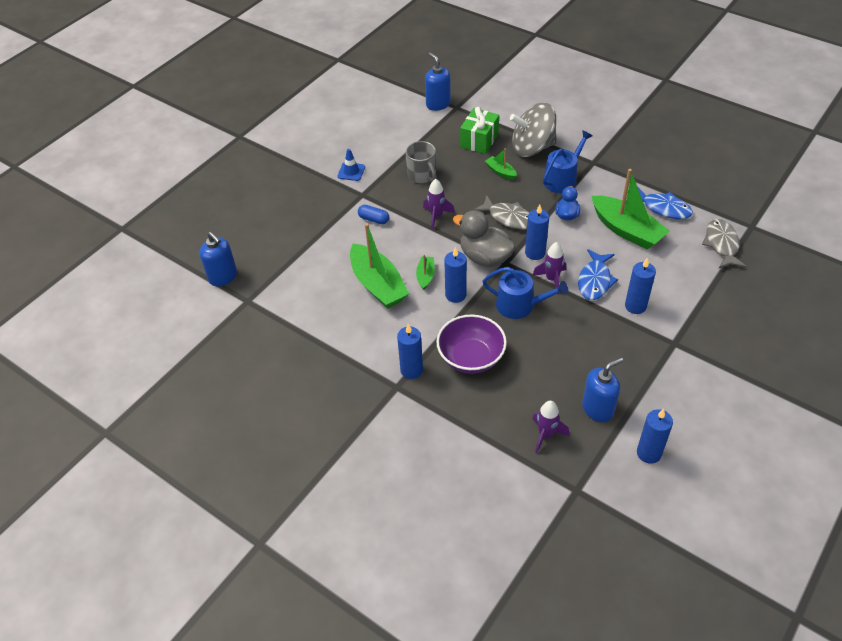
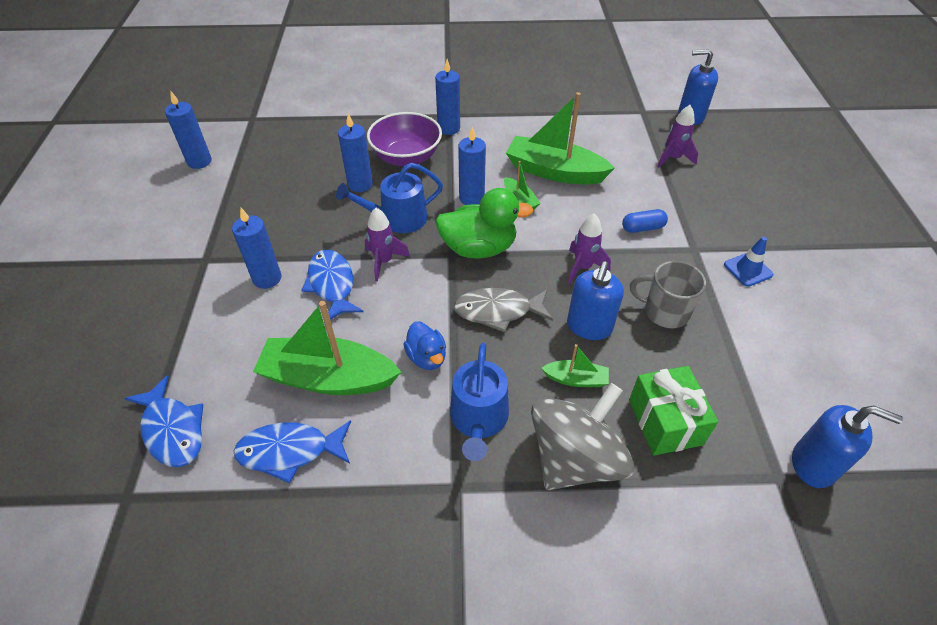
camera: 140 degrees right, 0 degrees up
grey duck [453,210,515,267] -> green duck [435,188,534,259]
blue candle [525,204,549,260] -> blue candle moved to [338,113,373,192]
purple rocket [532,401,569,453] -> purple rocket moved to [657,105,698,168]
blue soap dispenser [582,358,623,422] -> blue soap dispenser moved to [567,261,624,340]
grey fish [702,219,747,269] -> blue fish [124,375,203,467]

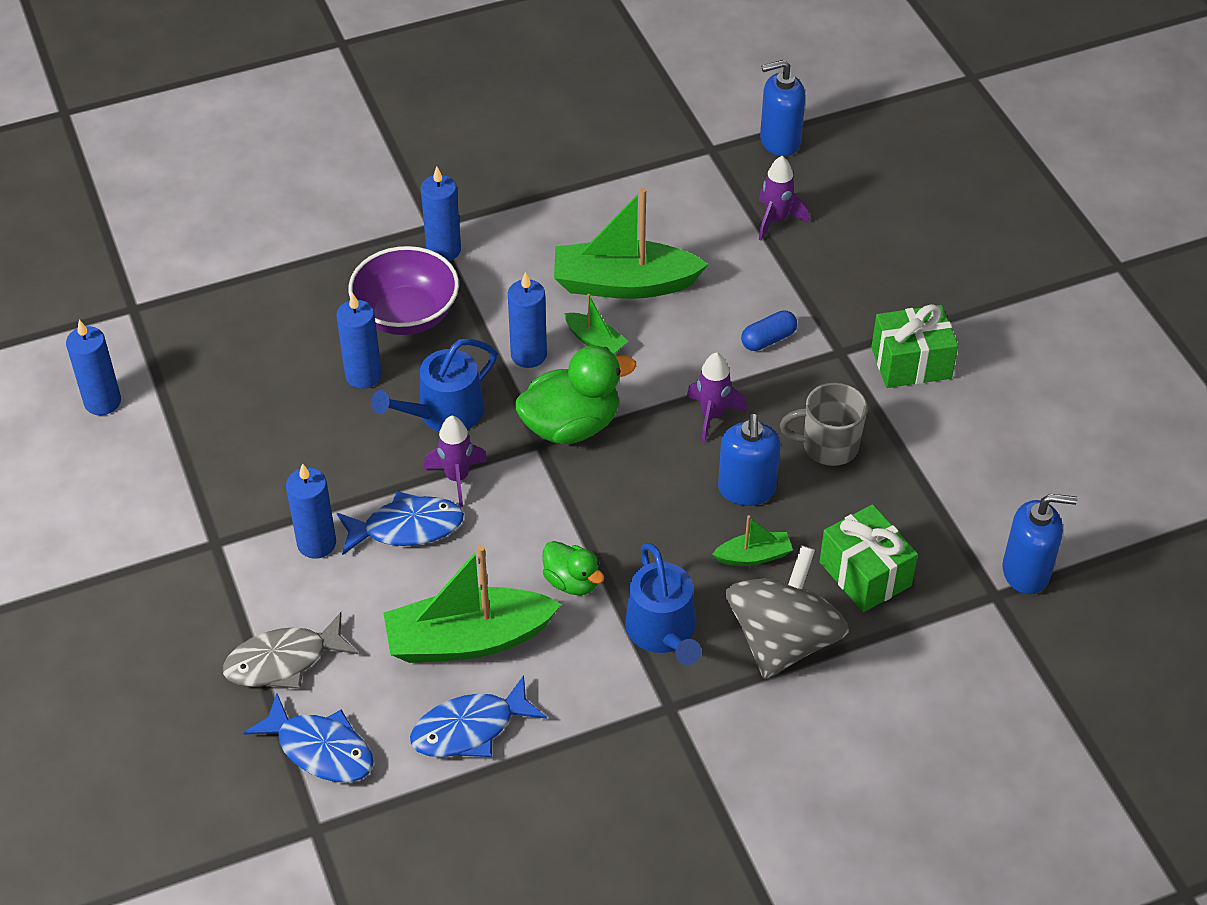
camera: 20 degrees left, 0 degrees up
blue fish [301,249,364,320] -> blue fish turned 120 degrees clockwise [337,491,464,555]
blue duck [403,321,446,370] -> green duck [542,541,604,595]
grey fish [454,288,553,333] -> grey fish moved to [223,612,358,689]
blue traffic cone [724,237,774,287] -> green gift [871,304,958,388]

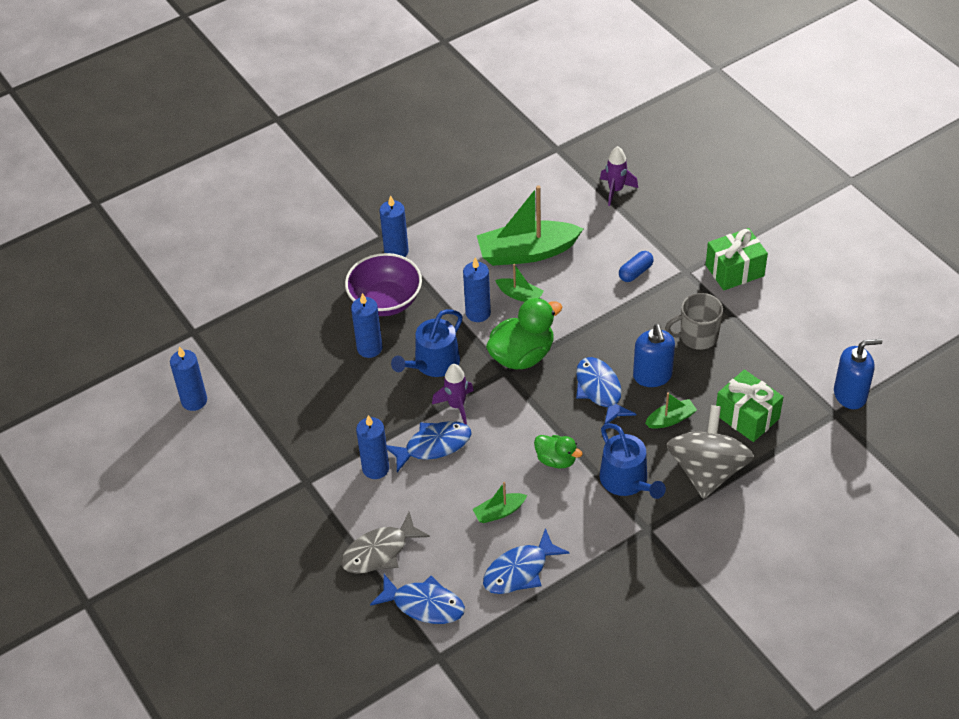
camera: 10 degrees left, 0 degrees up
green boat [383,545,561,663] -> green boat [472,482,527,523], size x0.47
purple rocket [687,352,747,443] -> none
blue soap dispenser [760,60,805,156] -> none
none -> blue fish [576,357,636,424]

